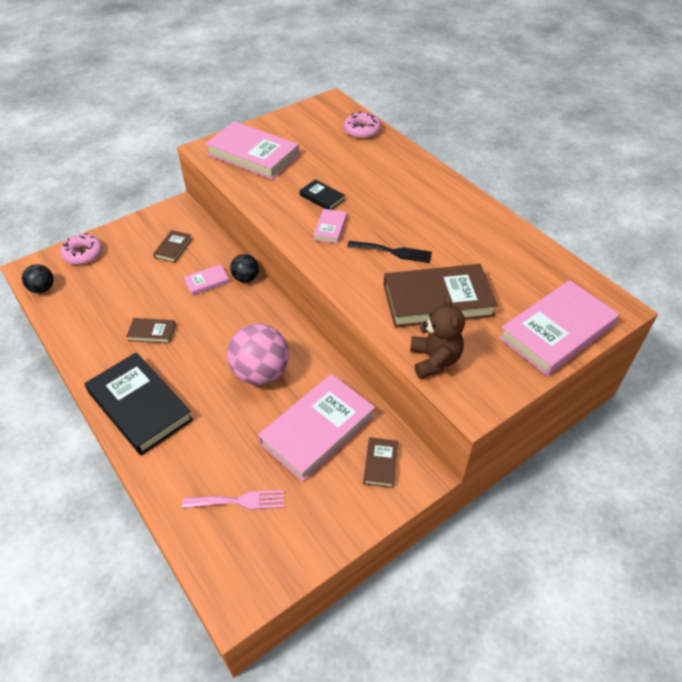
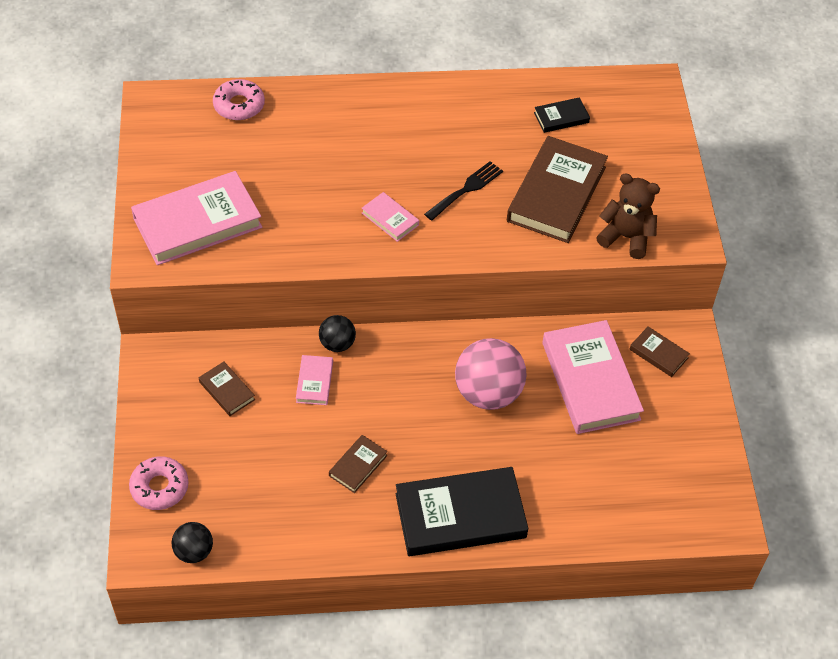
camera: 60 degrees left, 5 degrees up
pink fork [182,490,284,510] -> none
black book [300,180,345,210] -> black book moved to [534,97,590,133]
pink book [499,280,619,376] -> none

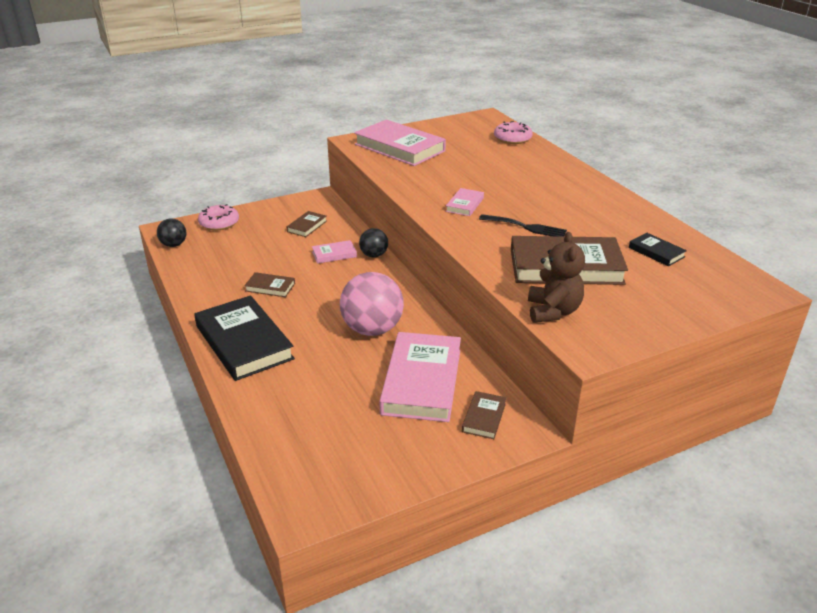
camera: 70 degrees right, 20 degrees down
pink book [542,320,644,434] -> pink book turned 45 degrees counterclockwise [379,332,461,422]

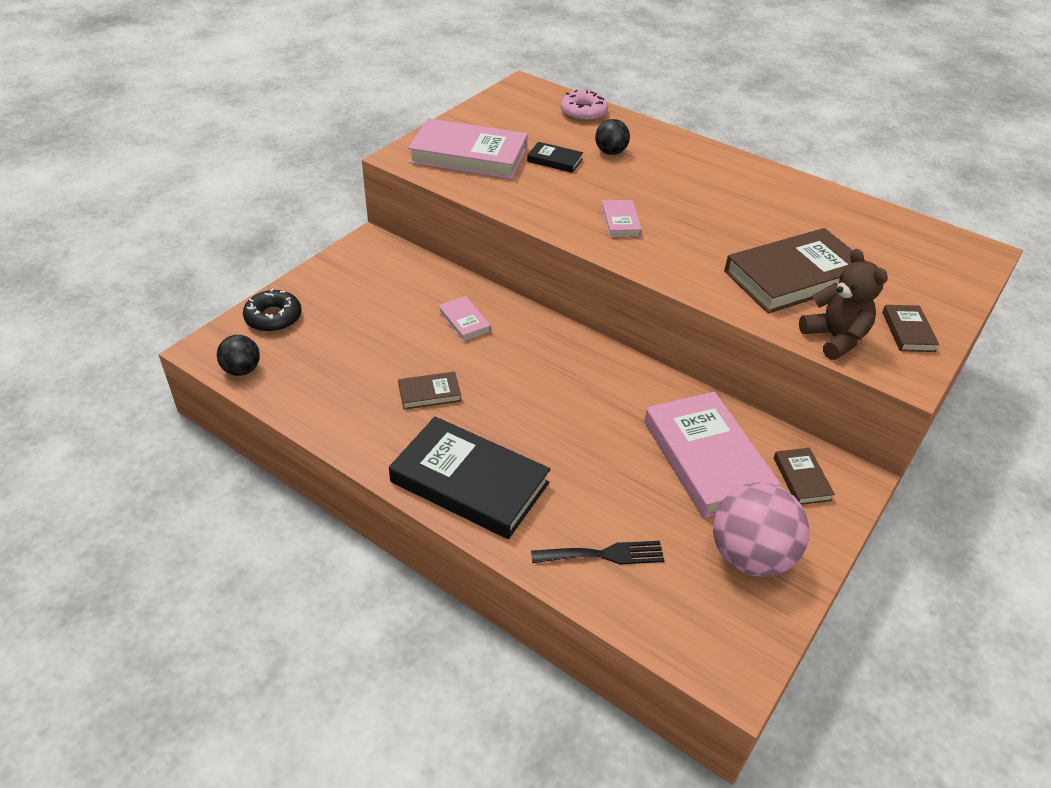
camera: 30 degrees left, 10 degrees up
pink donut [198,204,239,230] -> black donut [243,288,301,332]
brown book [287,211,327,237] -> brown book moved to [882,305,939,352]
pink book [312,240,357,264] -> pink book turned 75 degrees counterclockwise [438,296,491,342]
pink ball [340,272,404,336] -> pink ball moved to [713,482,809,577]
black ball [359,228,388,258] -> black ball moved to [595,119,630,155]
black fork [479,214,567,237] -> black fork moved to [531,541,665,565]
black book [629,233,687,266] -> black book moved to [527,142,583,173]

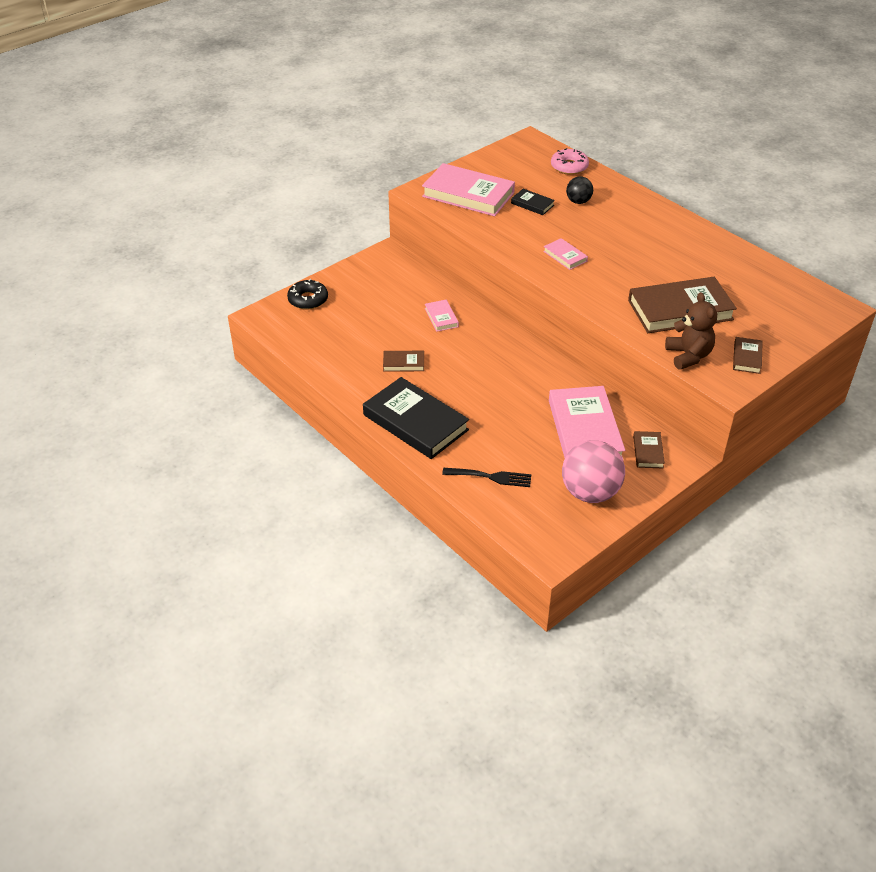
camera: 15 degrees right, 0 degrees up
black ball [217,335,260,376] -> none
pink book [601,200,642,237] -> pink book turned 45 degrees counterclockwise [543,238,588,270]

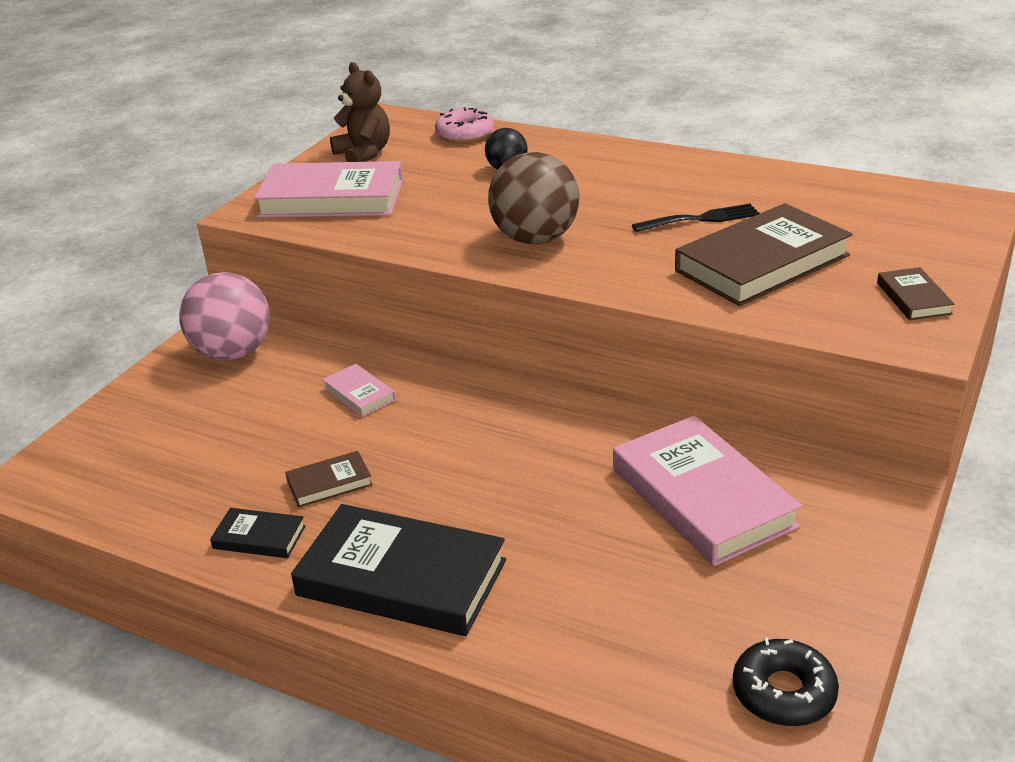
camera: 20 degrees left, 10 degrees down
black donut [287,279,328,310] -> black donut moved to [733,638,839,726]
black fork [442,468,532,487] -> black fork moved to [632,203,760,232]
black book [511,189,555,215] -> black book moved to [210,508,305,558]
pink book [543,238,588,270] -> brown ball [488,152,579,244]
pink ball [562,440,625,503] -> pink ball moved to [179,272,270,361]
brown book [633,431,665,469] -> none
brown teddy bear [665,292,717,370] -> brown teddy bear moved to [330,62,390,162]

